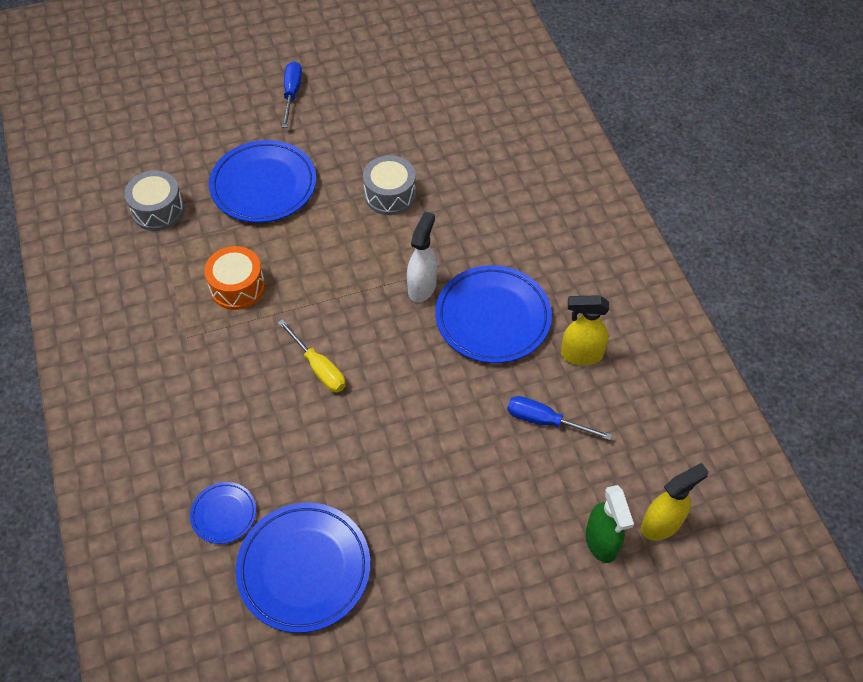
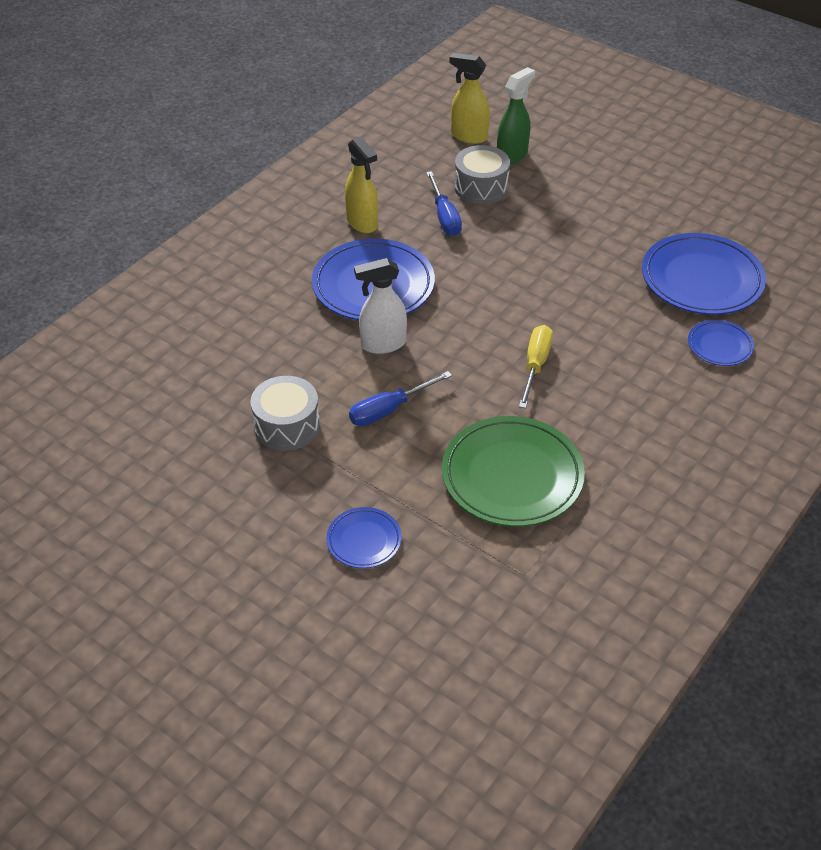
camera: 125 degrees left, 10 degrees down
grey drum [124,170,184,231] -> grey drum moved to [454,145,510,204]
orange drum [204,246,265,310] -> green plate [442,416,585,527]
blue plate [209,140,316,223] -> blue plate [326,507,402,568], size x0.51
blue screwdriver [282,61,302,128] -> blue screwdriver moved to [349,371,452,426]

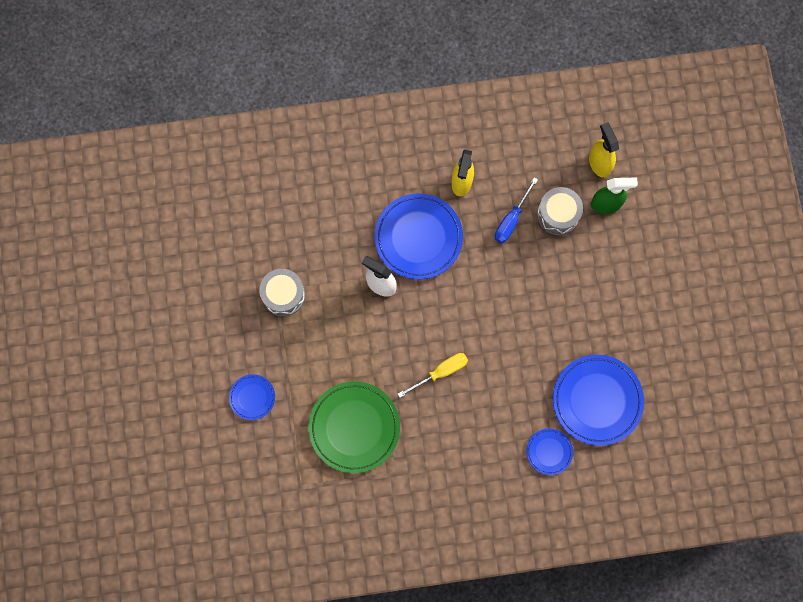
camera: 45 degrees right, 30 degrees up
blue screwdriver [349,371,452,426] -> none

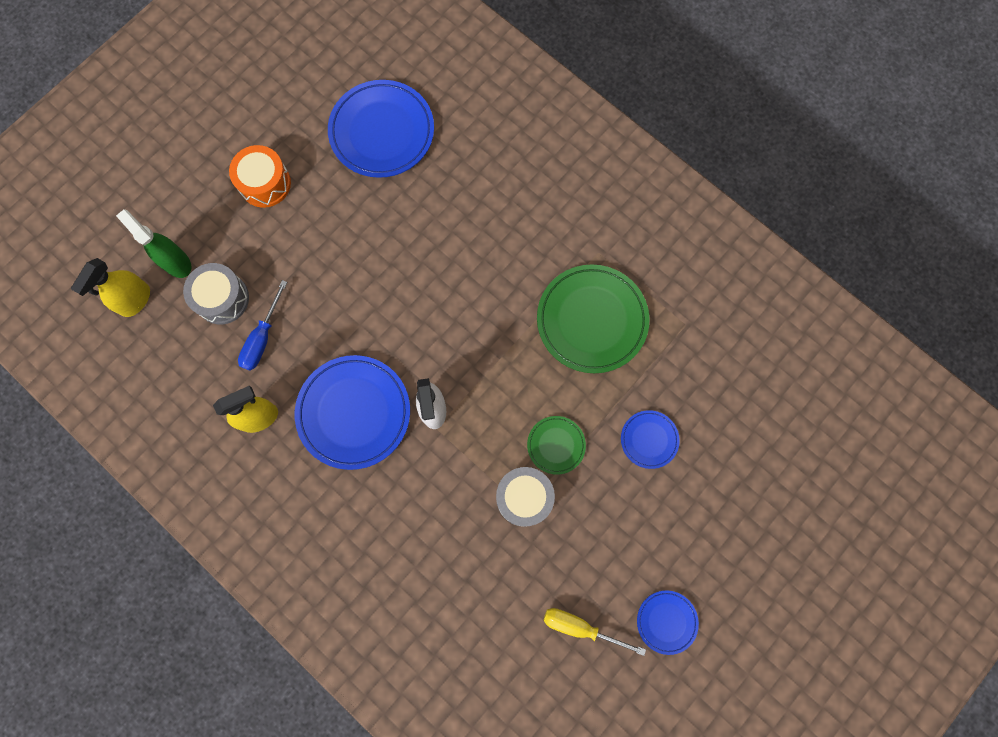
camera: 130 degrees left, 0 degrees up
yellow screwdriver [398,353,468,398] -> yellow screwdriver moved to [543,608,646,656]
blue screwdriver [495,178,538,243] -> blue screwdriver turned 120 degrees clockwise [238,280,288,371]
blue plate [527,428,573,475] -> blue plate moved to [637,590,699,655]
none -> orange drum [229,145,291,208]
none -> green plate [527,416,586,475]

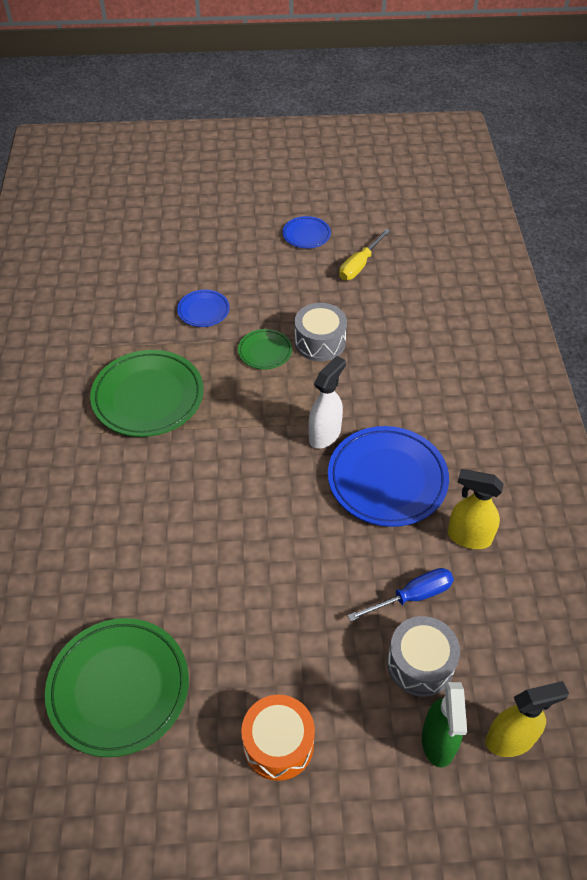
camera: 135 degrees left, 25 degrees down
blue plate [328,80,434,178] -> green plate [45,618,189,757]
yellow screwdriver [543,608,646,656] -> yellow screwdriver turned 60 degrees clockwise [339,229,390,280]

